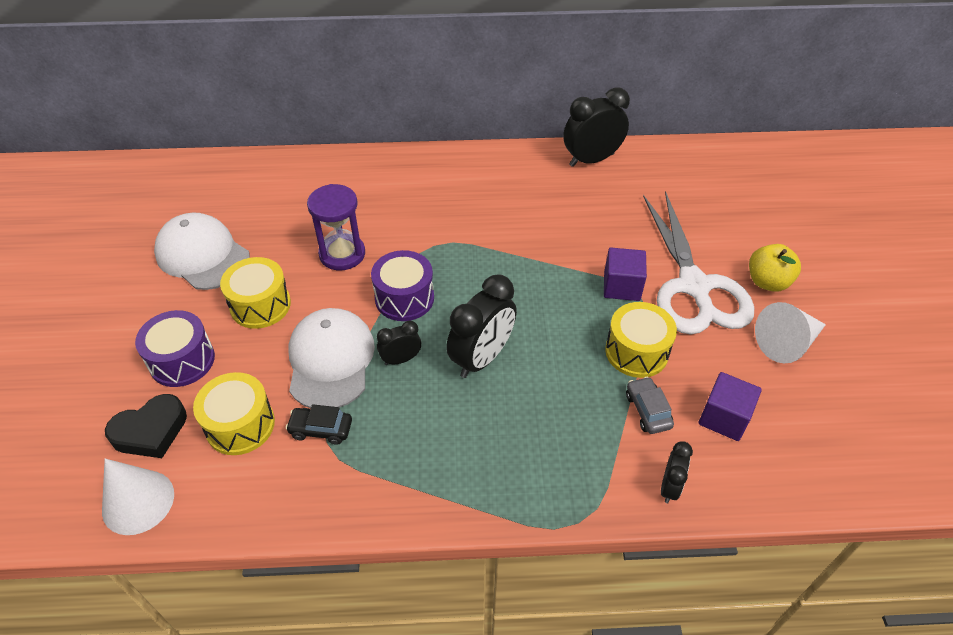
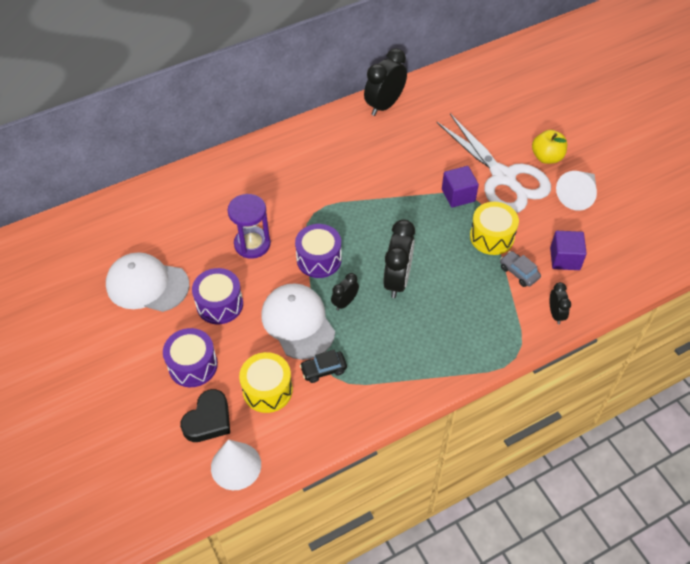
camera: 25 degrees left, 5 degrees up
yellow drum [220,257,291,329] -> purple drum [192,268,243,324]

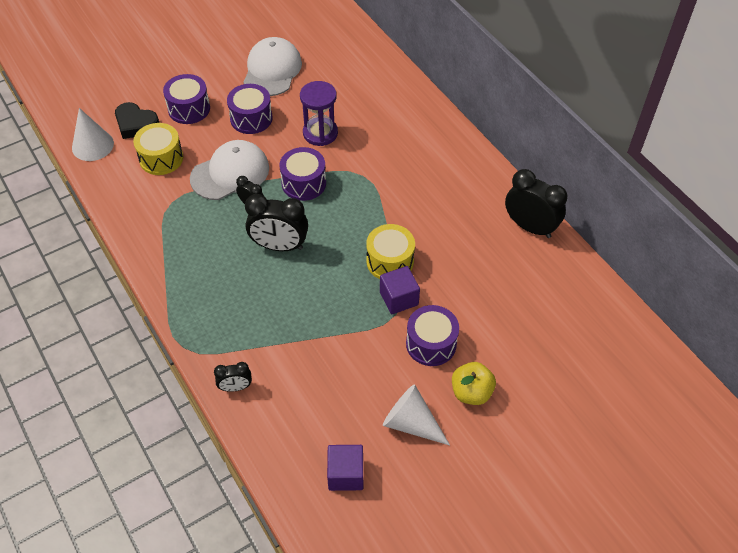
camera: 85 degrees right, 0 degrees up
black car [300,350,347,383] -> none
white scissors [437,114,551,213] -> purple drum [406,305,459,366]
yellow drum [470,202,519,255] -> yellow drum moved to [366,224,415,279]
grey car [500,251,541,287] -> none
purple cube [550,231,587,270] -> purple cube moved to [327,445,363,491]

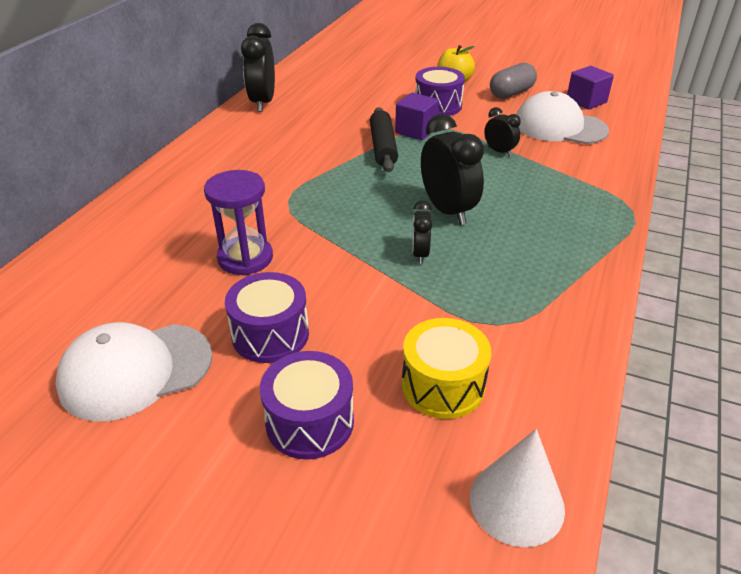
camera: 125 degrees left, 15 degrees down
black heart [115,102,159,139] -> none
white cap [190,140,269,200] -> white cap moved to [516,91,609,144]
black clock [214,362,252,392] -> black clock moved to [484,107,521,156]
purple drum [280,147,326,201] -> none
yellow drum [366,224,415,279] -> black rolling pin [370,107,398,172]
white cone [383,384,450,445] -> grey capsule [490,63,537,99]

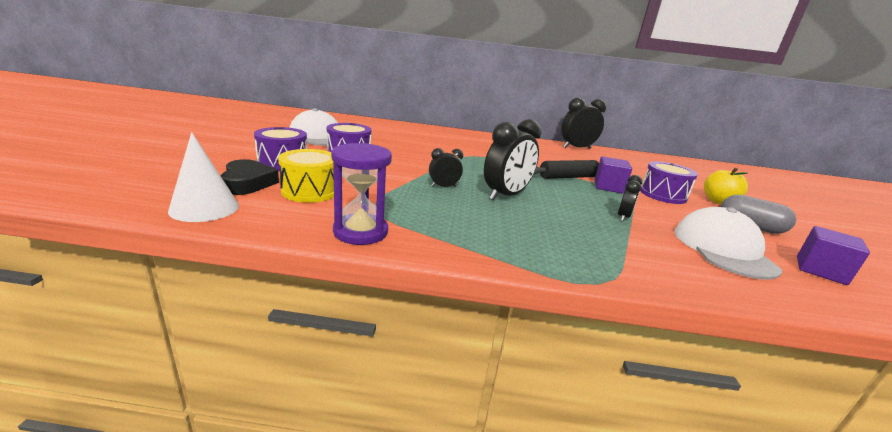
camera: 70 degrees right, 15 degrees down
purple hourglass [204,170,273,275] -> purple hourglass moved to [331,143,392,245]
none -> black heart [221,159,279,195]

